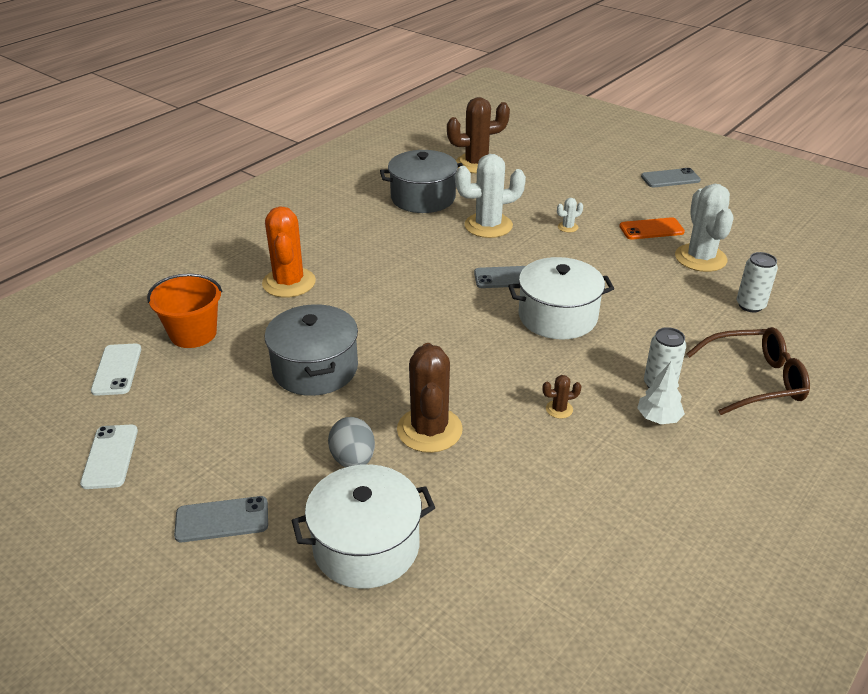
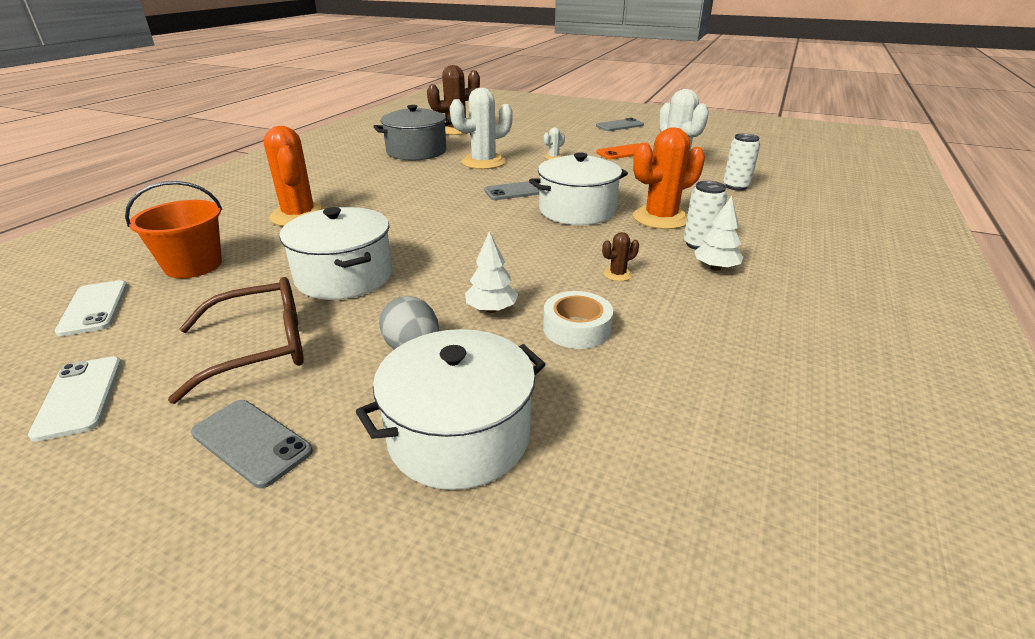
camera: 15 degrees left, 5 degrees down
grey phone [174,496,268,542] -> grey phone turned 60 degrees clockwise [191,400,313,488]
grey pot [265,304,358,396] -> white pot [279,207,393,300]
brown cactus [397,343,463,453] -> white tree [465,231,518,313]
brown glasses [686,327,810,415] -> brown glasses moved to [168,277,304,404]
none -> white tape [543,291,613,349]
none -> orange cactus [633,127,705,229]

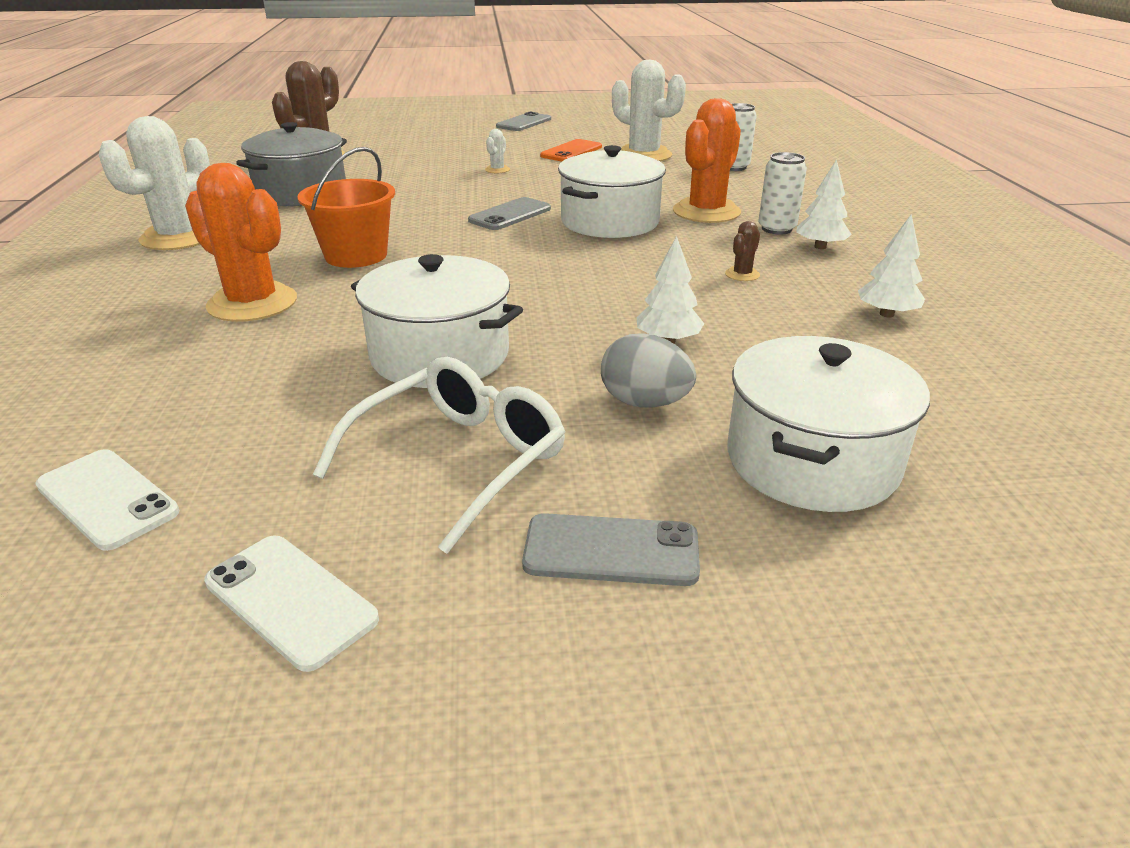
camera: 30 degrees left, 0 degrees up
orange bucket [125,181,222,278] -> orange bucket moved to [297,147,395,268]
brown glasses [168,277,304,404] -> white glasses [313,357,566,554]
white cactus [450,88,513,169] -> white cactus moved to [99,116,210,250]
white tape [543,291,613,349] -> none
none -> white tree [858,214,925,318]

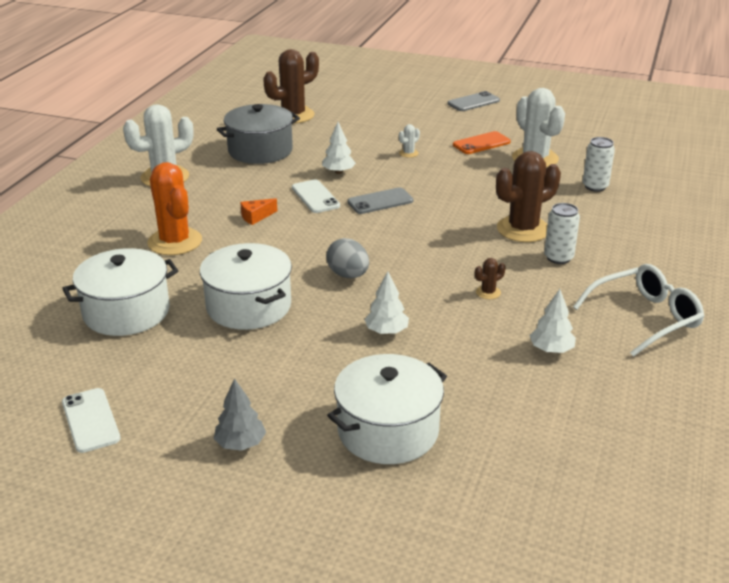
camera: 25 degrees right, 0 degrees up
white phone [35,449,179,551] -> white phone moved to [292,180,340,213]
orange bucket [297,147,395,268] -> orange cheese [240,198,277,225]
white glasses [313,357,566,554] -> white glasses moved to [573,264,704,357]
grey phone [522,513,700,586] -> grey tree [214,378,266,451]
white pot [558,145,666,238] -> white pot moved to [62,248,179,336]
grey egg [601,333,696,408] -> grey egg moved to [326,238,369,278]
orange cactus [673,98,741,223] -> brown cactus [496,151,561,242]
white tree [796,159,852,249] -> white tree moved to [322,122,356,174]

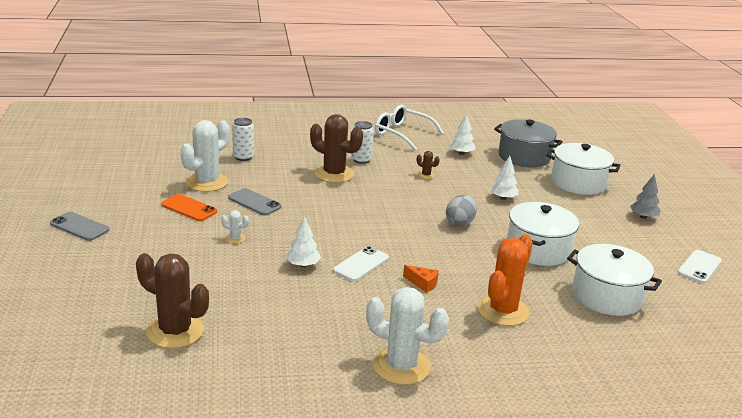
camera: 120 degrees left, 5 degrees down
grey pot [217,104,300,164] -> grey pot moved to [494,119,562,167]
grey phone [347,187,413,214] -> grey phone moved to [228,188,282,216]

